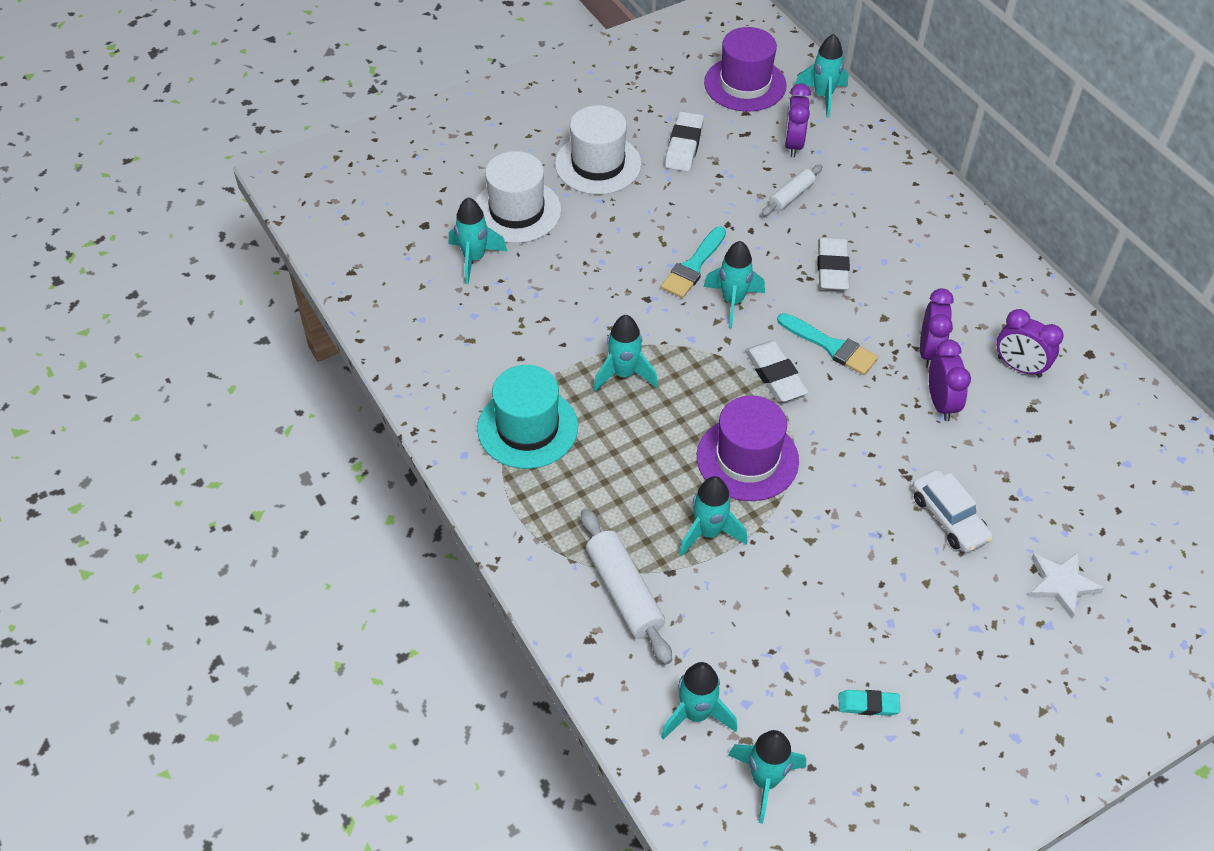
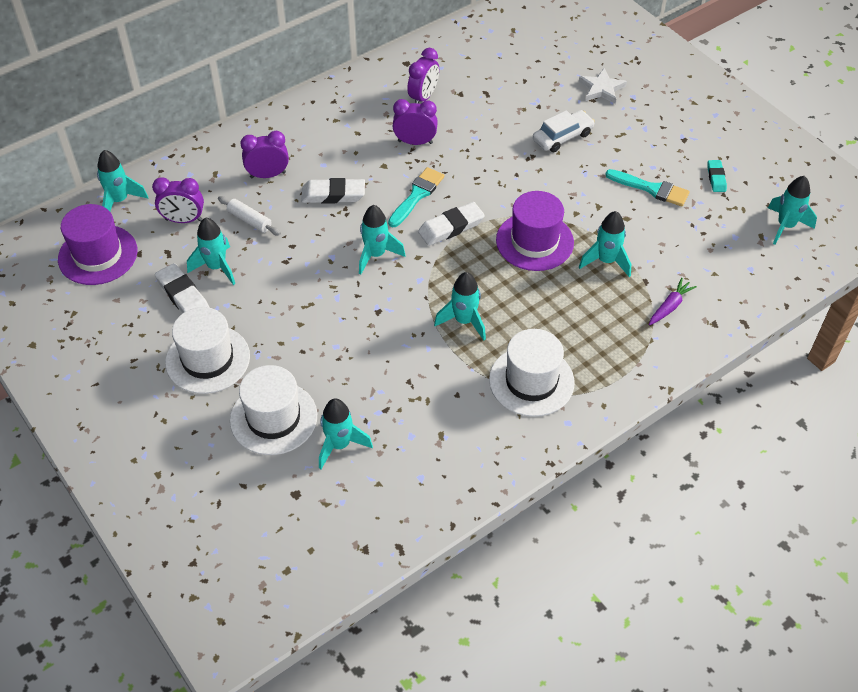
camera: 95 degrees left, 0 degrees up
turquoise hat [477,365,578,469] -> white hat [489,329,575,417]
white rolling pin [581,508,672,665] -> purple carrot [649,278,697,325]
turquoise brush [661,227,726,298] -> turquoise brush moved to [605,169,690,206]
turquoise rocket [661,662,737,740] -> turquoise rocket moved to [187,217,235,285]
white eraser [665,111,704,172] -> white eraser turned 45 degrees clockwise [155,263,210,313]
purple clock [929,339,971,421] -> purple clock moved to [241,131,289,178]

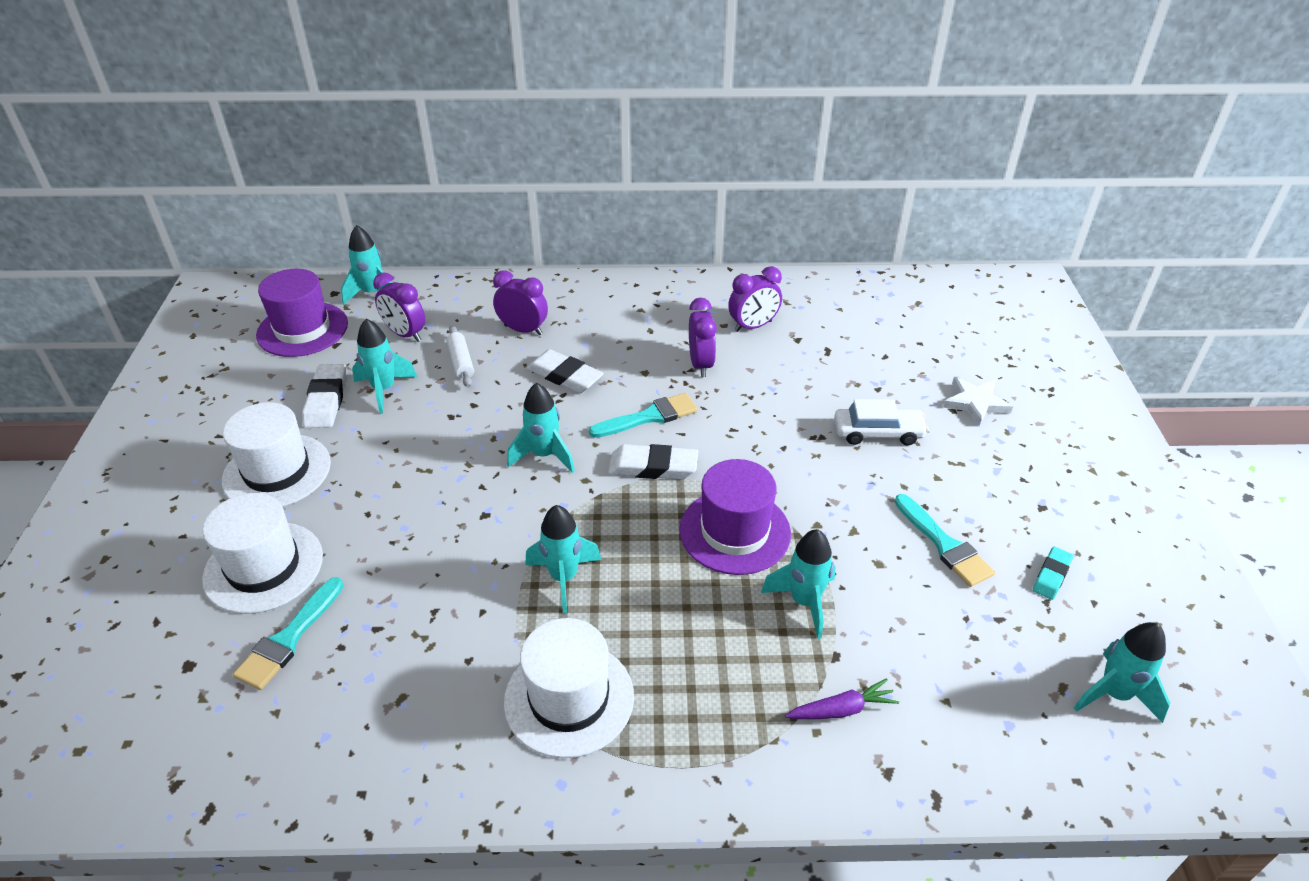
camera: 35 degrees right, 10 degrees down
turquoise rocket [319,398,373,469] -> turquoise brush [233,577,344,690]
purple clock [393,99,438,145] -> purple clock turned 45 degrees clockwise [689,298,717,377]

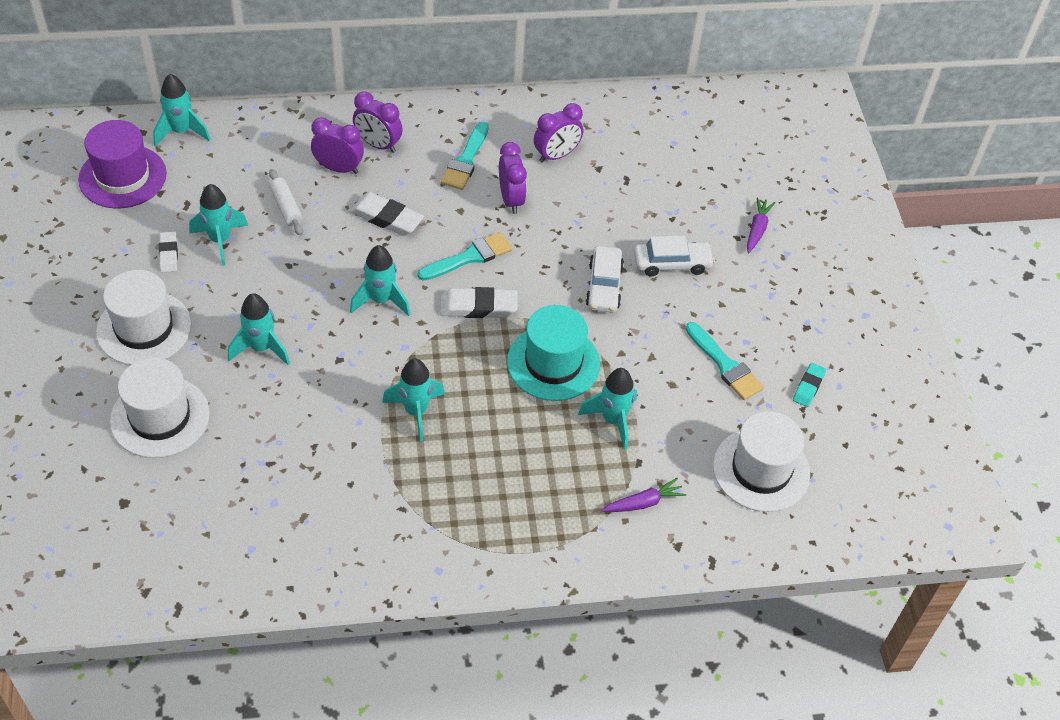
camera: 10 degrees left, 10 degrees up
turquoise brush [233,577,344,690] -> turquoise brush moved to [441,122,489,190]
white eraser [302,364,347,428] -> white eraser [159,232,178,272], size x0.61
purple clock [373,273,425,342] -> purple clock moved to [353,92,403,153]
white hat [504,618,634,758] -> white hat moved to [713,411,810,512]
purple hat [679,459,791,575] -> turquoise hat [507,305,600,401]
white star [943,377,1013,426] -> purple carrot [747,197,775,253]
turquoise rocket [1074,622,1170,723] -> turquoise rocket moved to [228,293,290,365]
none -> white car [586,246,624,312]

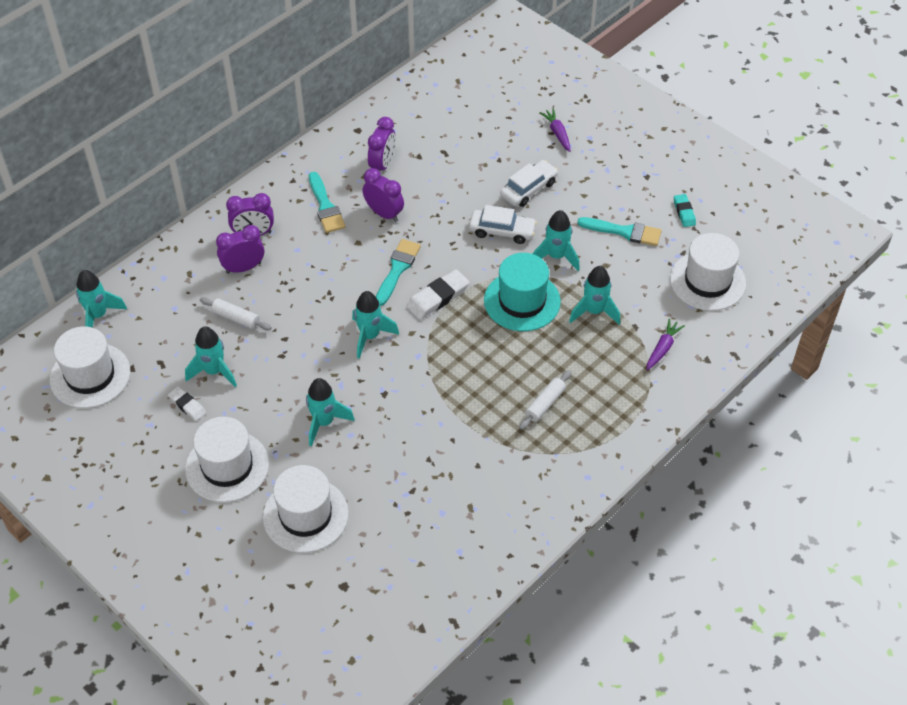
camera: 35 degrees left, 0 degrees up
purple hat [78,120,167,208] -> white hat [50,326,130,408]
white eraser [350,192,424,236] -> none
turquoise rocket [382,358,445,442] -> turquoise rocket moved to [533,210,580,271]
white car [586,246,624,312] -> white car turned 45 degrees counterclockwise [469,205,537,244]
none -> white rolling pin [519,370,571,430]

